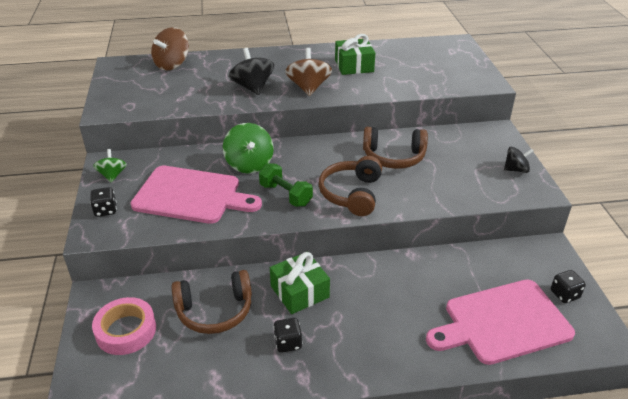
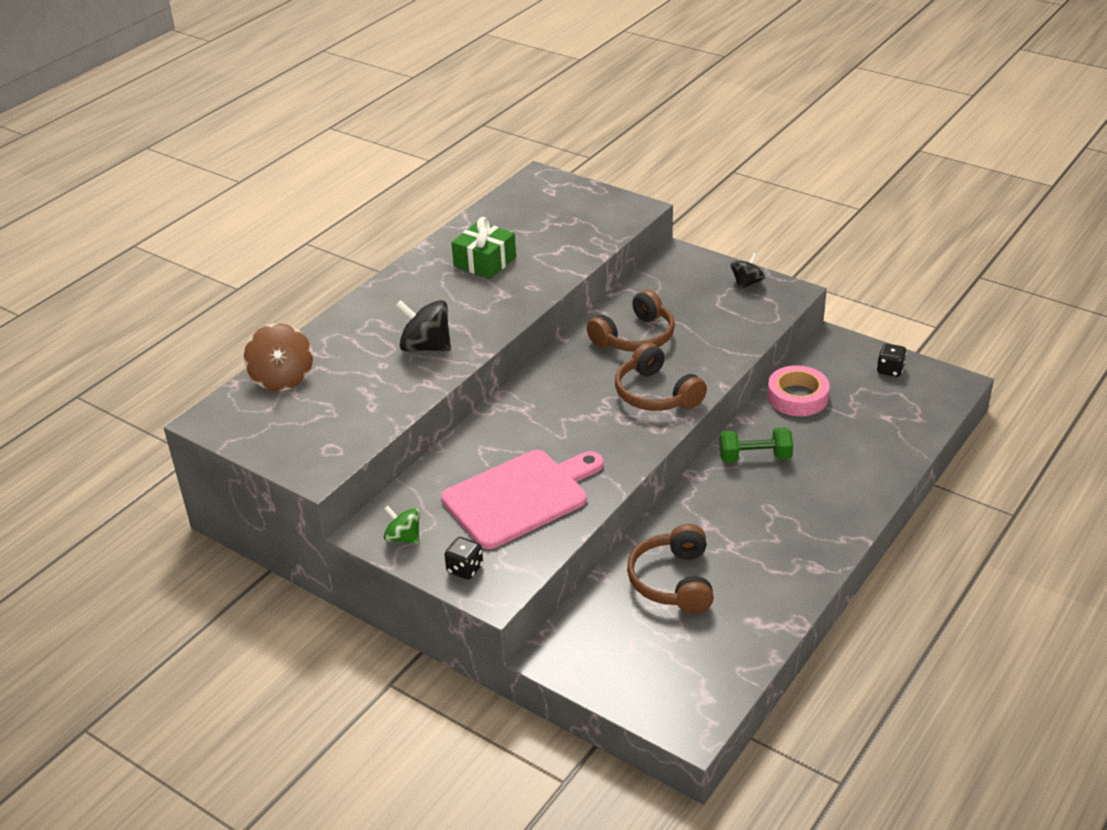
camera: 45 degrees left, 0 degrees up
pink tape [92,297,156,355] -> pink tape moved to [767,365,830,416]
brown headphones [171,270,252,334] -> brown headphones turned 150 degrees clockwise [627,524,714,614]
green spinning top [223,123,274,174] -> none
green dumbbell [259,163,313,207] -> green dumbbell moved to [719,427,793,463]
green gift [270,252,330,314] -> none
black dice [273,318,302,353] -> none
brown spinning top [285,48,332,96] -> none
pink cutting board [426,280,575,365] -> none

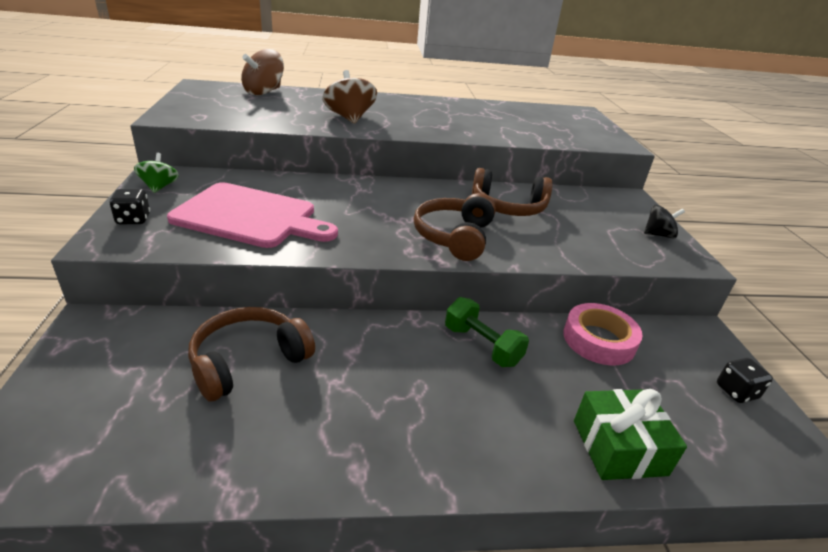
camera: 45 degrees right, 5 degrees down
black spinning top [395,300,451,352] -> brown spinning top [323,70,377,124]
green gift [451,217,516,279] -> green gift moved to [574,389,687,480]

